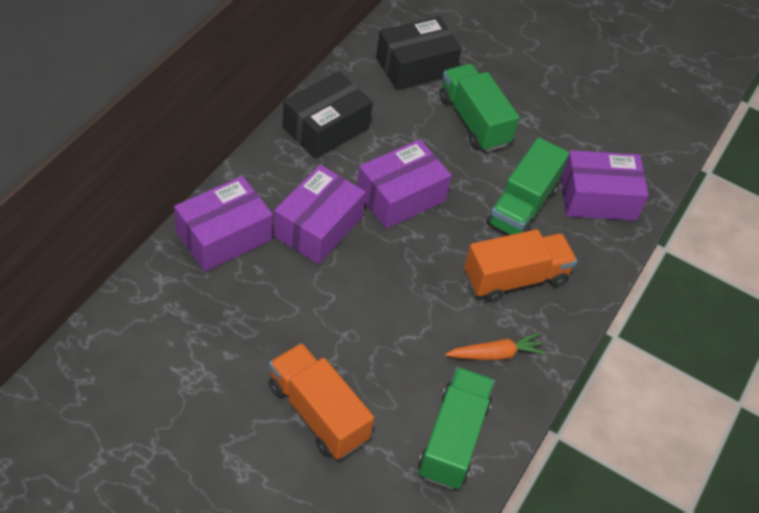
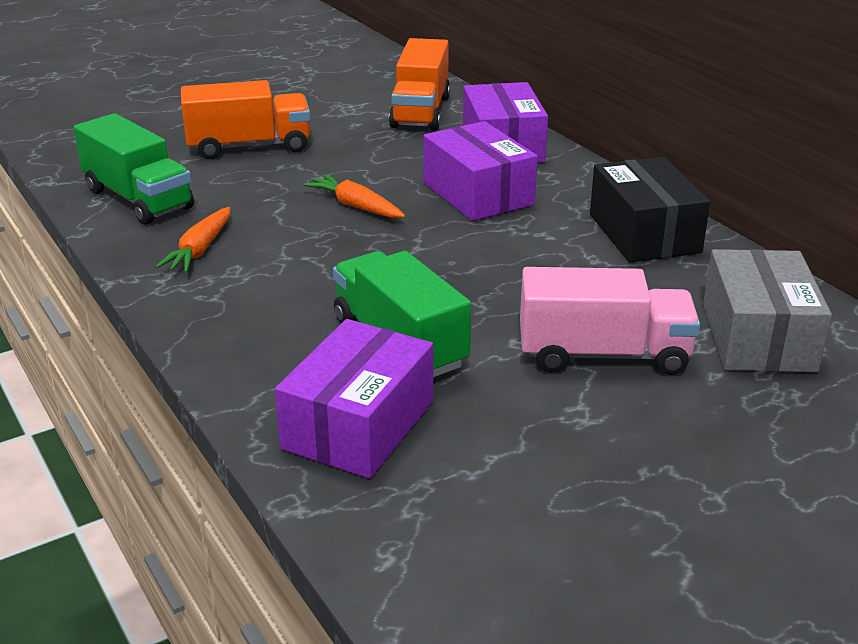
camera: 125 degrees right, 20 degrees down
purple box [357,139,452,229] -> none
black box [376,16,462,90] -> grey box [703,249,832,372]
green truck [440,64,519,152] -> pink truck [520,267,700,375]
orange truck [464,229,577,302] -> orange truck moved to [389,38,450,130]
none -> orange carrot [303,174,405,218]

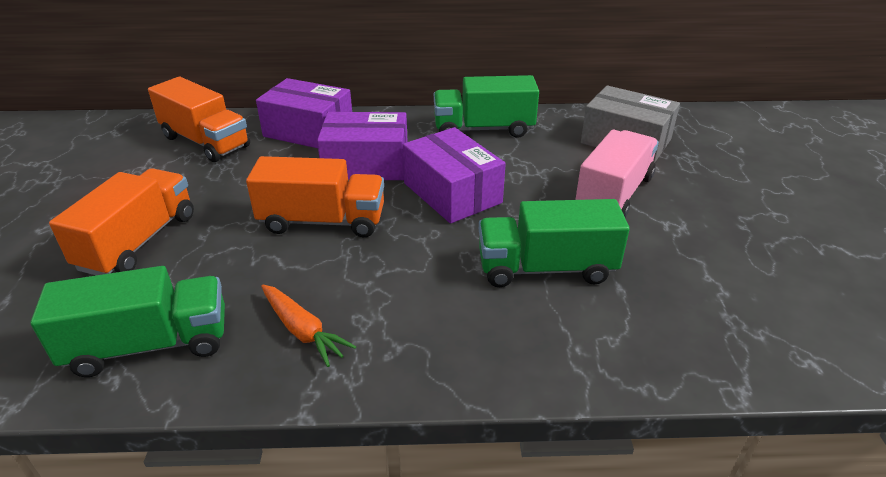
camera: 60 degrees left, 5 degrees up
purple box [275,319,433,479] -> purple box moved to [402,127,506,224]
orange carrot [303,174,405,218] -> orange truck [246,156,384,237]
black box [590,157,710,262] -> green truck [434,75,539,138]

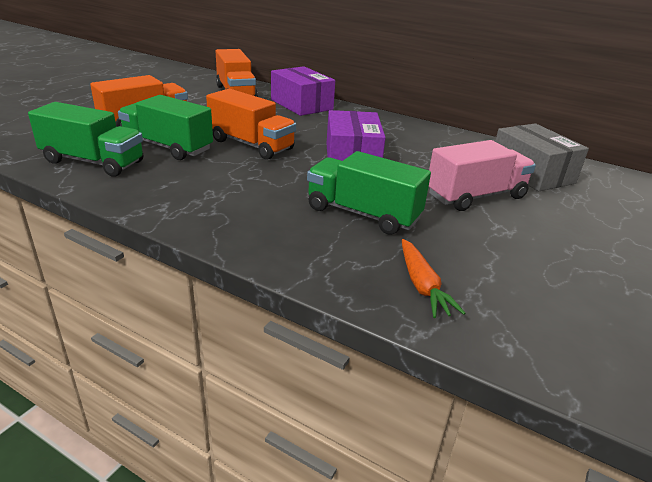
camera: 30 degrees right, 5 degrees down
orange carrot [261,285,356,367] -> orange carrot moved to [402,239,466,318]
purple box [317,112,408,180] -> none
green truck [434,75,539,138] -> green truck moved to [118,95,213,160]

